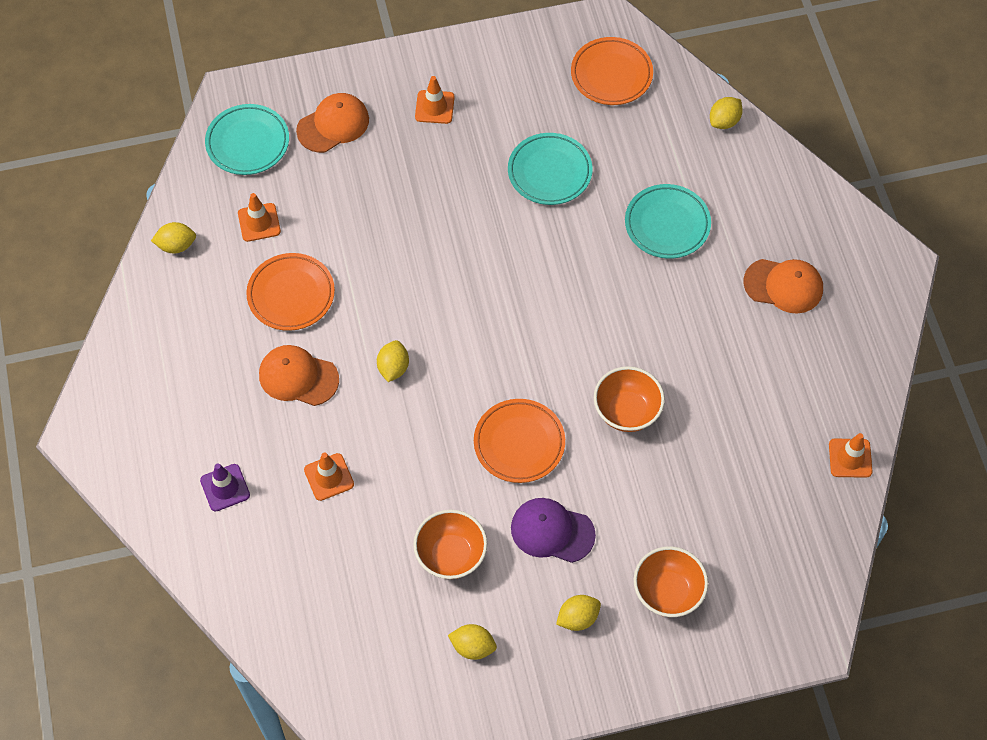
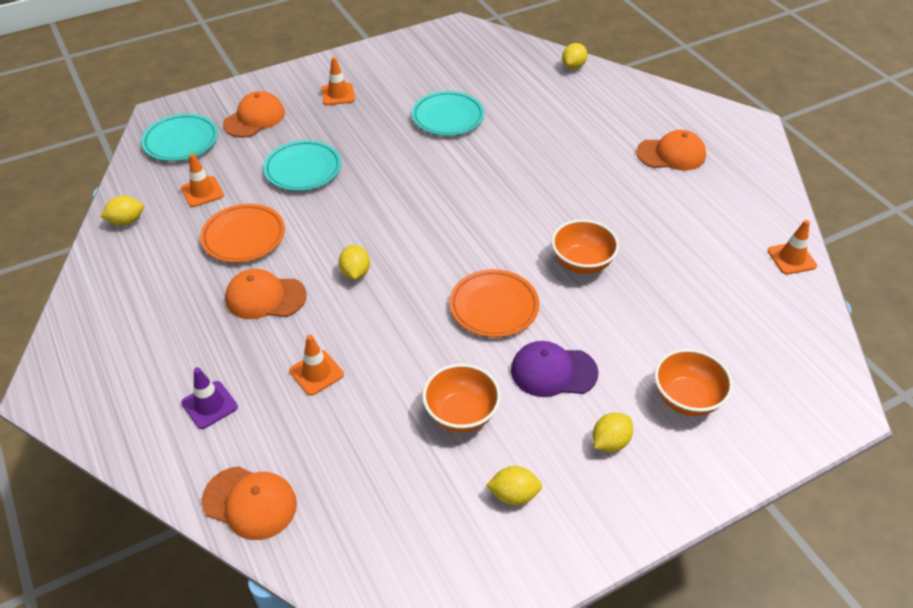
camera: 15 degrees left, 15 degrees down
orange plate [571,37,653,105] -> none
turquoise plate [625,184,711,259] -> turquoise plate moved to [263,140,341,191]
none -> orange cap [202,466,297,540]

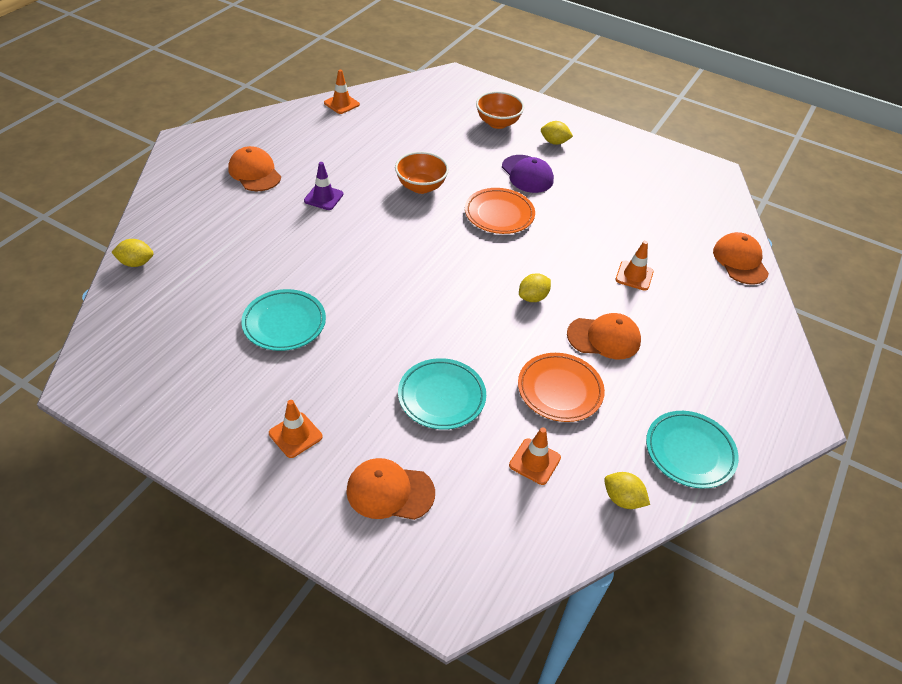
camera: 125 degrees left, 0 degrees up
turquoise plate [141,114,218,161] -> turquoise plate moved to [646,411,739,489]
purple traffic cone [181,367,238,429] -> purple traffic cone moved to [304,162,344,210]
orange cap [225,269,307,319] -> orange cap turned 60 degrees counterclockwise [567,313,641,359]
orange bowl [422,364,501,433] -> none
yellow lemon [486,466,542,505] -> none

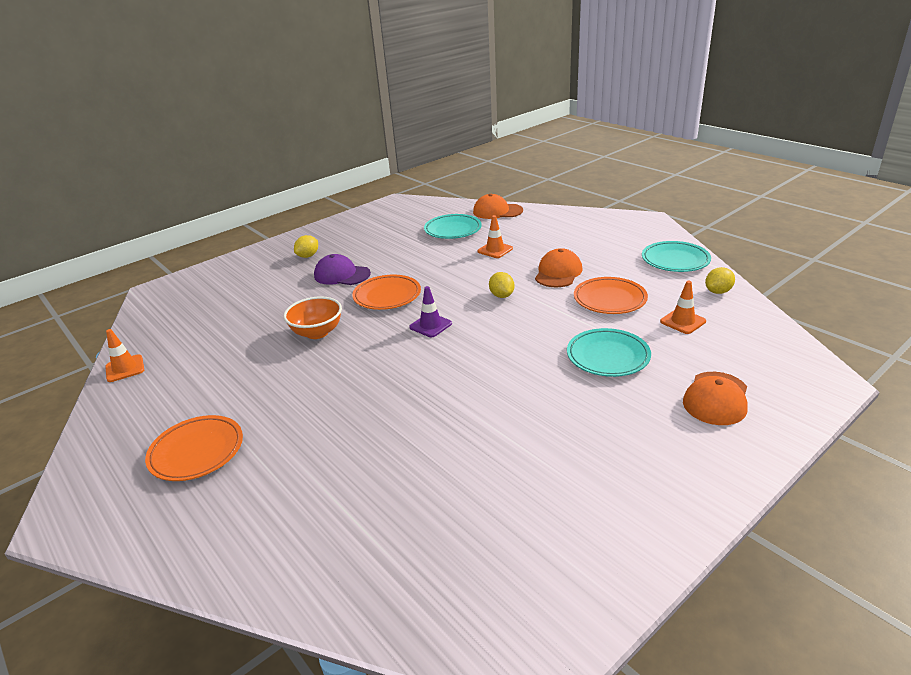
camera: 65 degrees left, 15 degrees down
yellow lemon [111,239,154,267] -> none
orange cap [229,146,281,191] -> orange plate [145,415,243,481]
turquoise plate [241,289,326,351] -> turquoise plate moved to [424,214,482,239]
orange traffic cone [269,400,323,458] -> none
purple traffic cone [304,162,344,210] -> purple traffic cone moved to [409,286,452,337]
orange bowl [476,91,524,129] -> none
purple cap [502,155,554,193] -> purple cap turned 150 degrees counterclockwise [314,254,371,285]

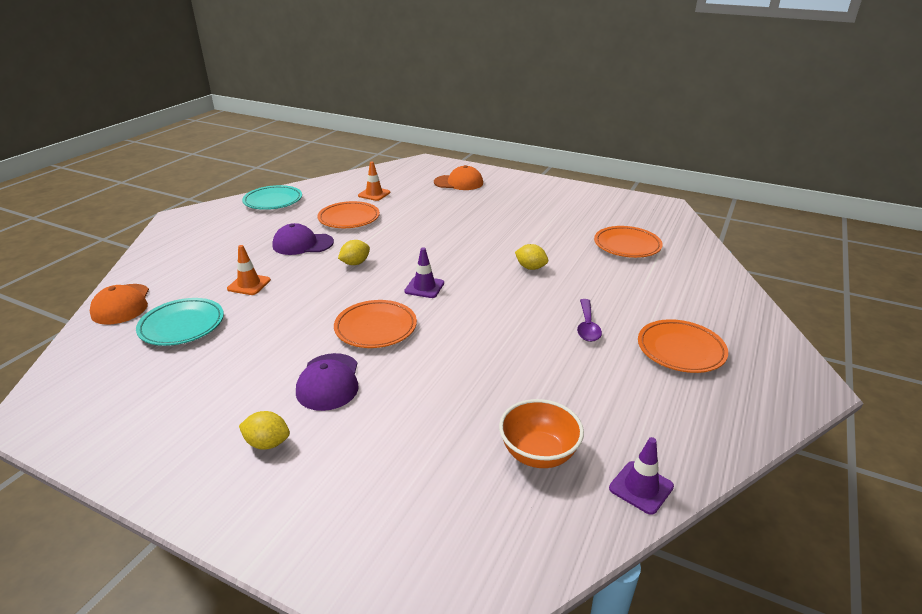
camera: 115 degrees left, 0 degrees up
orange traffic cone [105,329,144,382] -> purple traffic cone [609,437,674,515]
orange bowl [283,296,342,339] -> orange bowl moved to [499,399,584,468]
orange cap [535,248,583,287] -> purple cap [272,223,334,255]
turquoise plate [567,328,651,377] -> none
yellow lemon [705,267,735,294] -> yellow lemon moved to [515,244,548,270]
none -> purple spoon [577,299,602,342]
none -> orange plate [594,226,663,258]

